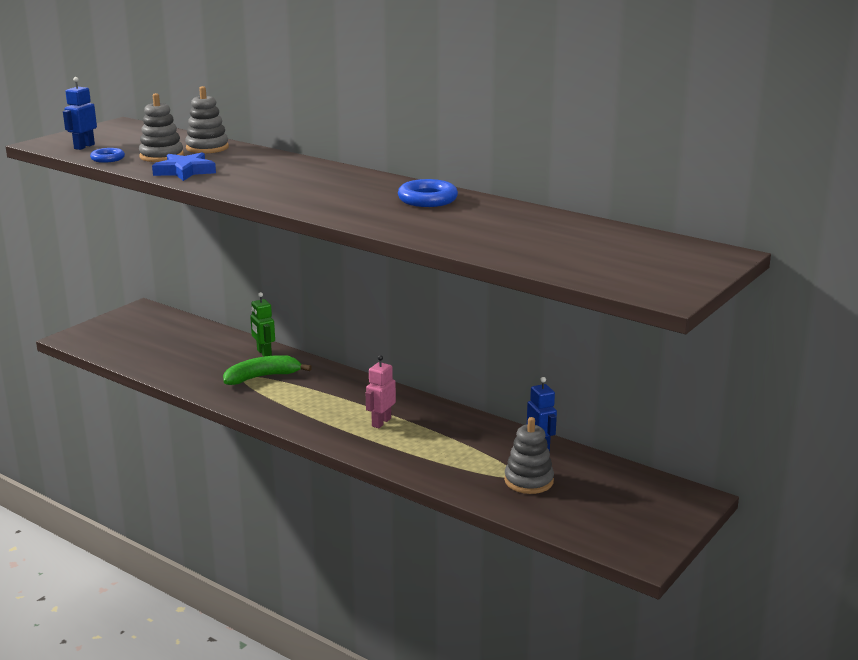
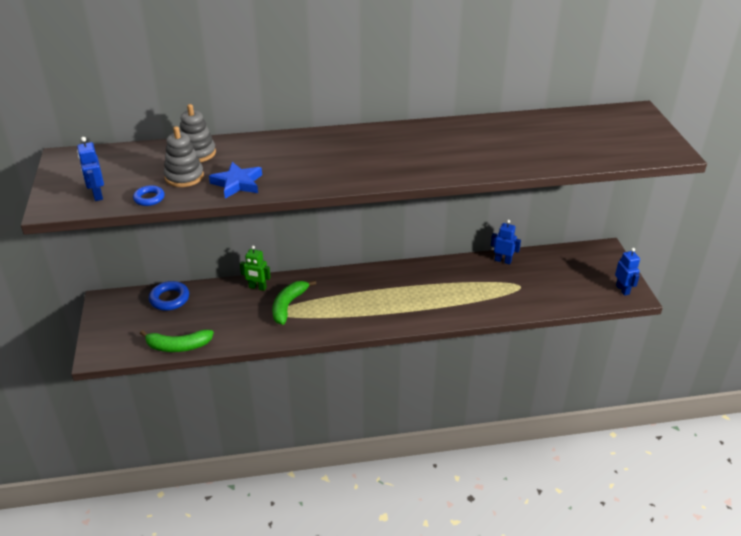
camera: 45 degrees left, 15 degrees up
pink robot [366,355,396,428] -> none
blue ring [398,179,458,207] -> blue ring moved to [149,281,189,311]
grey stacking toy [504,417,554,494] -> none
none -> green banana [140,330,214,352]
none -> blue robot [615,248,640,296]

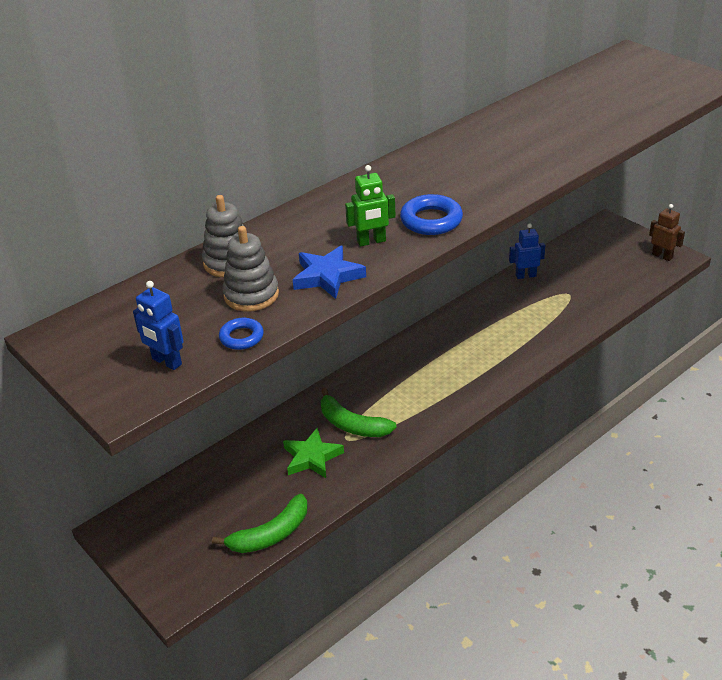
camera: 30 degrees left, 0 degrees up
blue ring [149,281,189,311] -> blue ring moved to [400,194,463,235]
green robot [240,245,271,291] -> green robot moved to [345,165,396,247]
green banana [272,280,316,325] -> green banana turned 45 degrees counterclockwise [321,388,396,437]
blue robot [615,248,640,296] -> brown robot [649,204,685,261]
none -> green star [283,428,344,478]

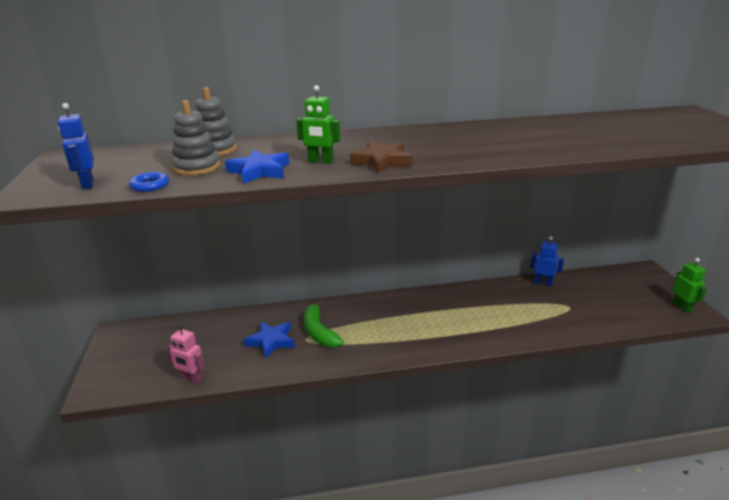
camera: 30 degrees right, 10 degrees down
green banana [212,494,308,553] -> pink robot [167,325,204,384]
green star [283,428,344,478] -> blue star [244,321,295,359]
blue ring [400,194,463,235] -> brown star [350,141,413,173]
brown robot [649,204,685,261] -> green robot [673,258,707,313]

